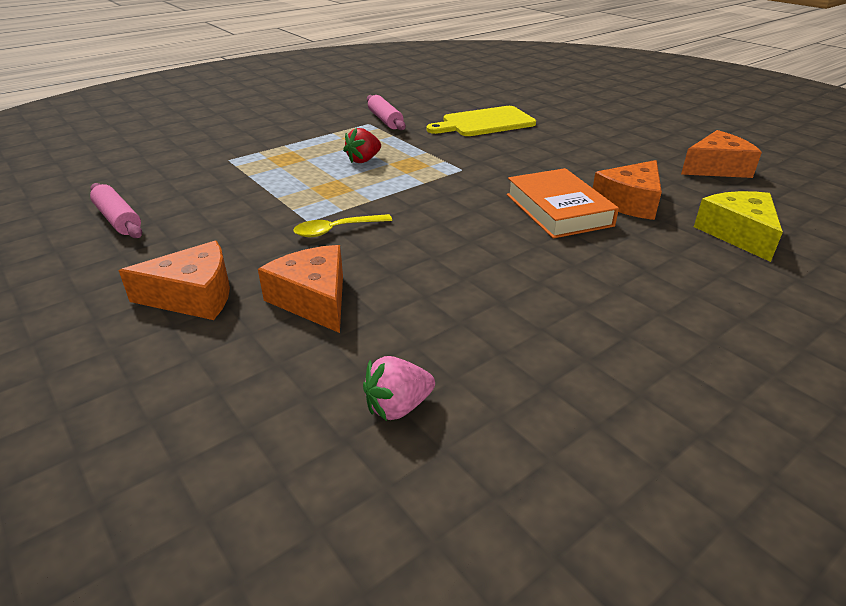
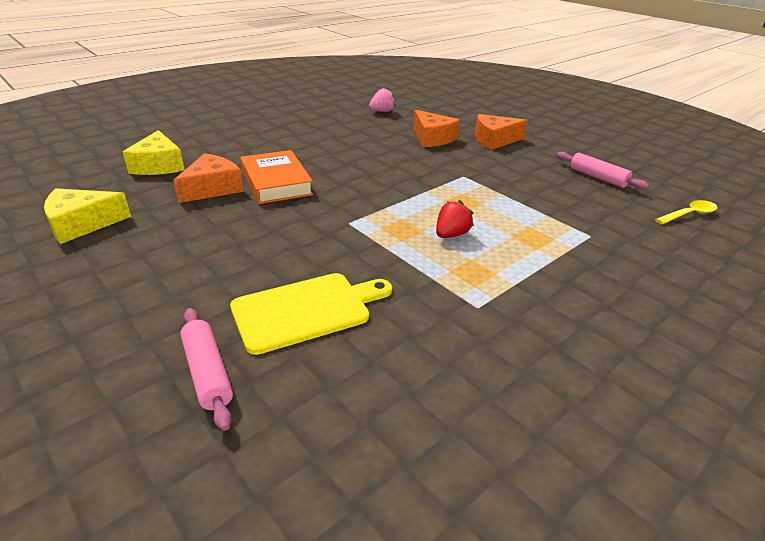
camera: 175 degrees right, 0 degrees up
yellow spoon [293,214,392,237] -> yellow spoon moved to [655,200,717,224]
pink rolling pin [367,95,406,130] -> pink rolling pin moved to [180,308,233,431]
orange cheese [681,130,762,178] -> yellow cheese [44,188,131,244]

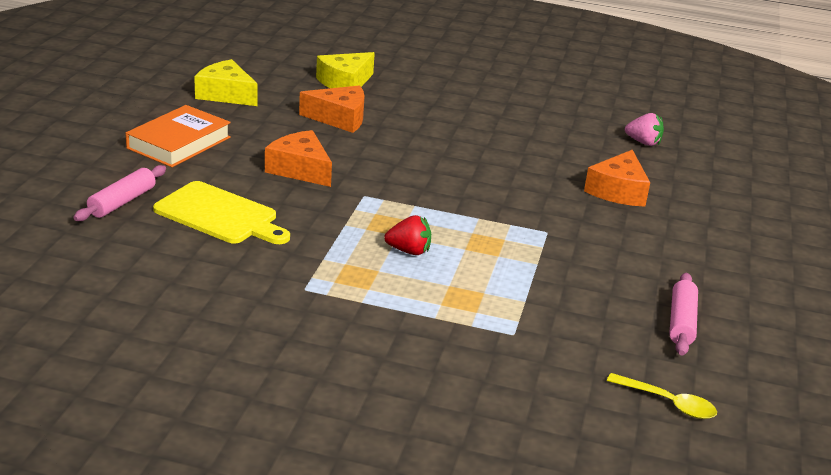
camera: 55 degrees right, 5 degrees down
orange book [241,150,313,204] -> orange book moved to [125,105,231,167]
orange cheese [475,114,528,150] -> orange cheese moved to [265,130,332,187]

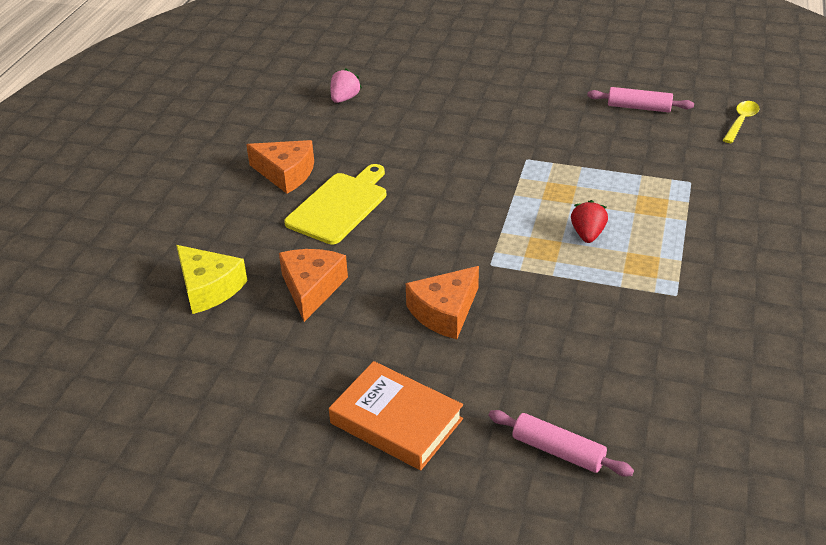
camera: 85 degrees left, 10 degrees up
yellow cutting board [153,181,290,244] -> yellow cutting board moved to [284,164,387,244]
yellow cheese [194,59,258,106] -> none
orange cheese [584,150,650,207] -> orange cheese moved to [246,140,314,194]

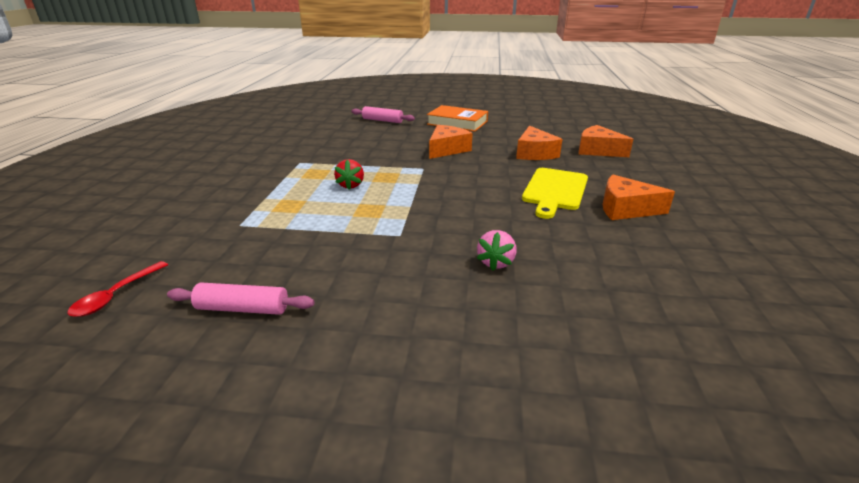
camera: 170 degrees right, 10 degrees down
yellow cheese [176,245,247,314] -> orange cheese [579,125,633,157]
pink strawberry [330,68,362,103] -> pink strawberry moved to [477,230,517,271]
yellow spoon [723,101,759,143] -> red spoon [68,261,168,317]

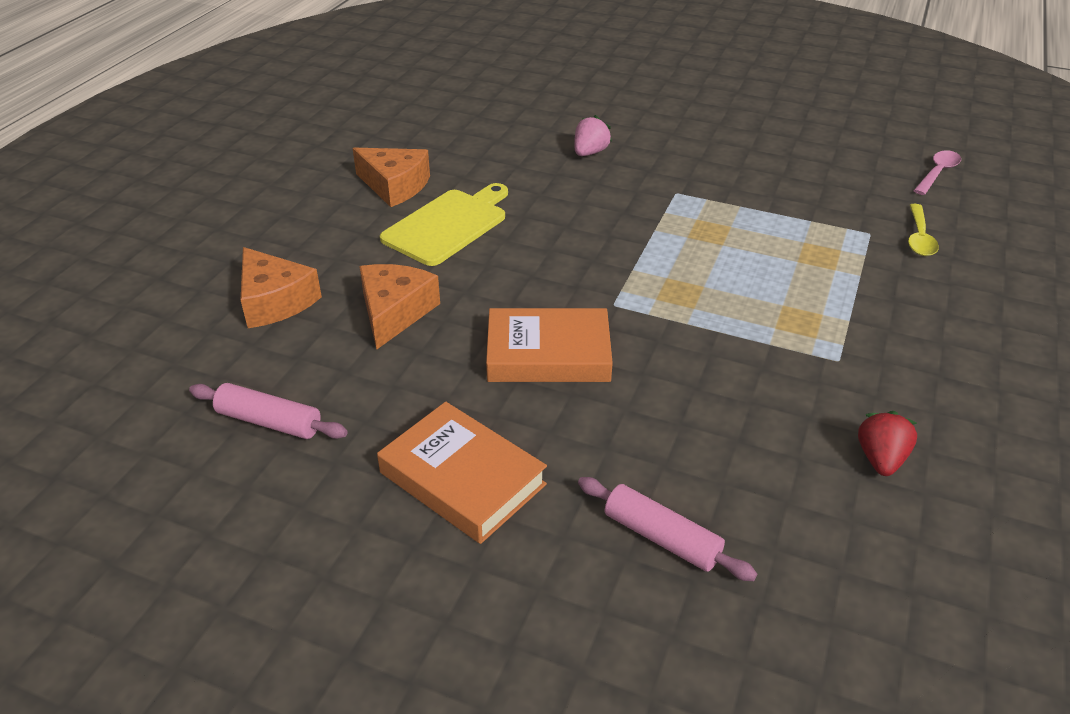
camera: 165 degrees left, 10 degrees up
red spoon [68,261,168,317] -> pink spoon [913,150,961,195]
pink rolling pin [167,282,315,315] -> pink rolling pin moved to [189,383,348,439]
red strawberry [334,159,364,190] -> red strawberry moved to [858,411,917,476]
orange cheese [429,125,473,159] -> orange book [486,308,613,382]
none -> yellow spoon [908,204,939,256]

